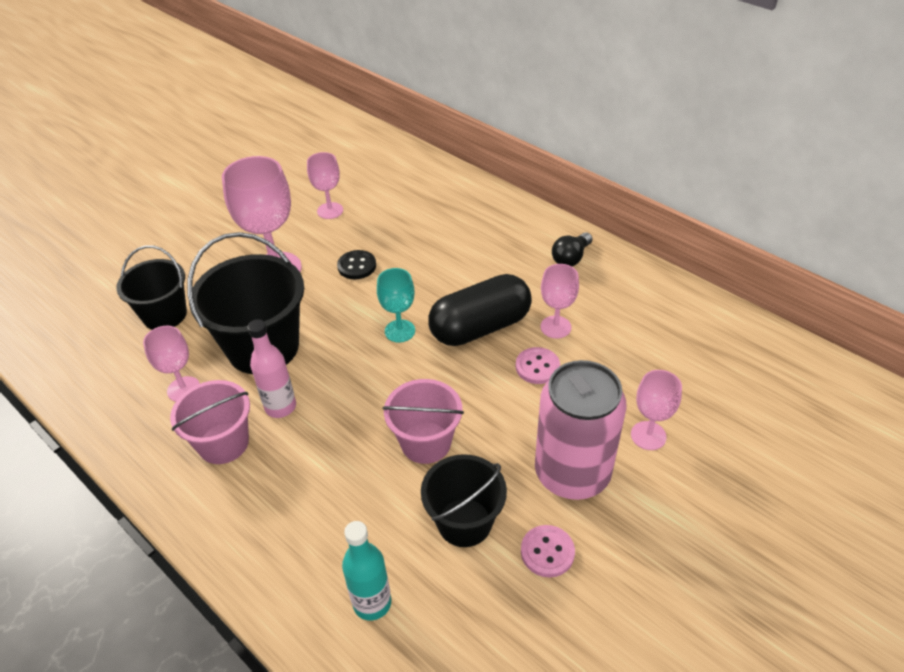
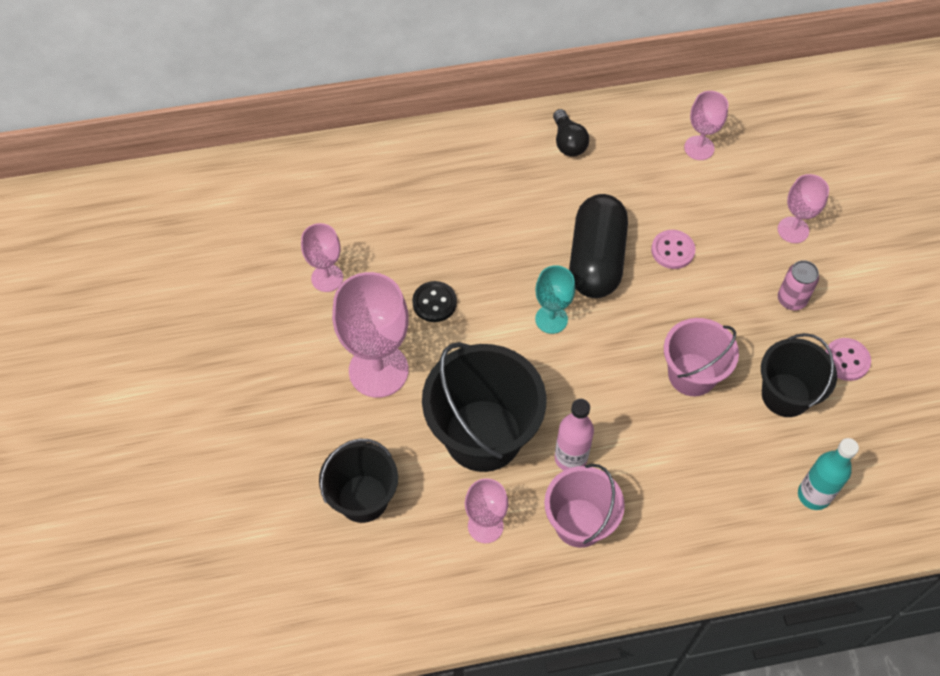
camera: 55 degrees left, 15 degrees up
pink can [535,360,627,500] -> pink can [778,260,819,310], size x0.45
pink goblet [540,264,579,339] -> pink goblet moved to [684,91,728,160]

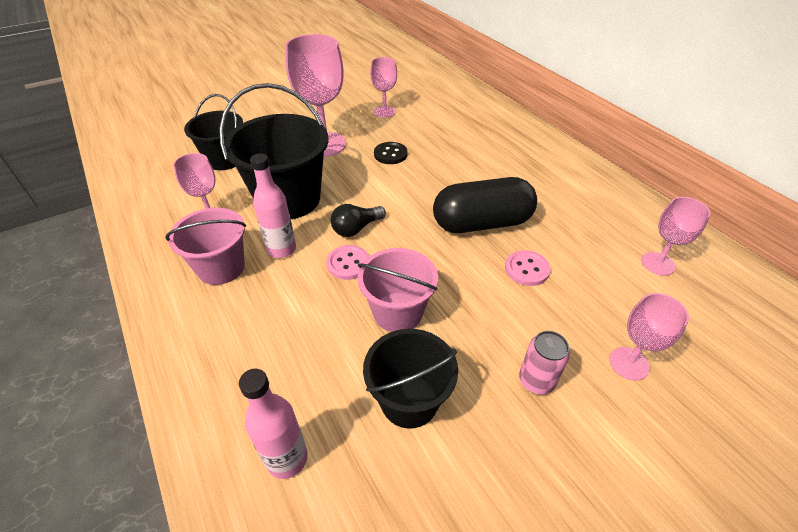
camera: 70 degrees right, 15 degrees down
turquoise goblet [535,265,575,334] -> none
black light bulb [553,109,589,157] -> black light bulb moved to [331,204,386,237]
turquoise bottle [798,438,859,510] -> pink bottle [239,369,308,479]
pink button [825,338,871,381] -> pink button moved to [326,245,369,280]

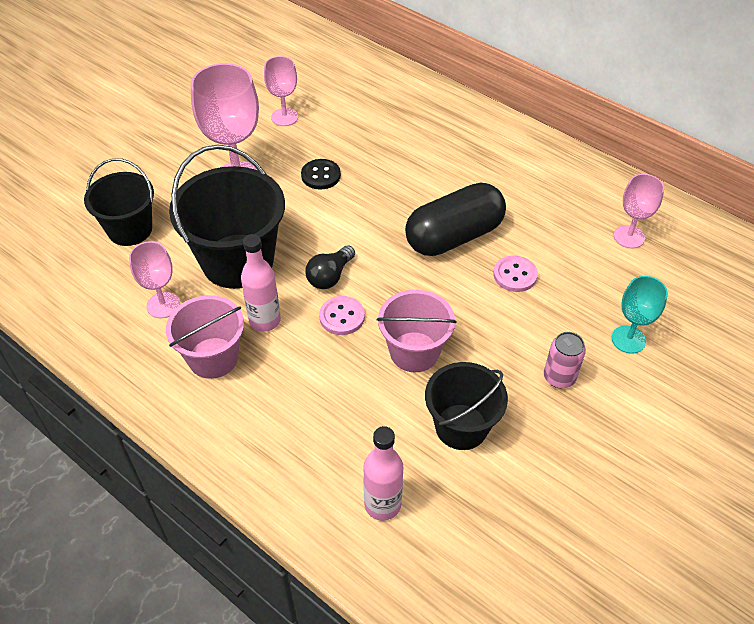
camera: 20 degrees left, 5 degrees up
pink goblet [609,293,689,381] -> turquoise goblet [612,276,668,354]

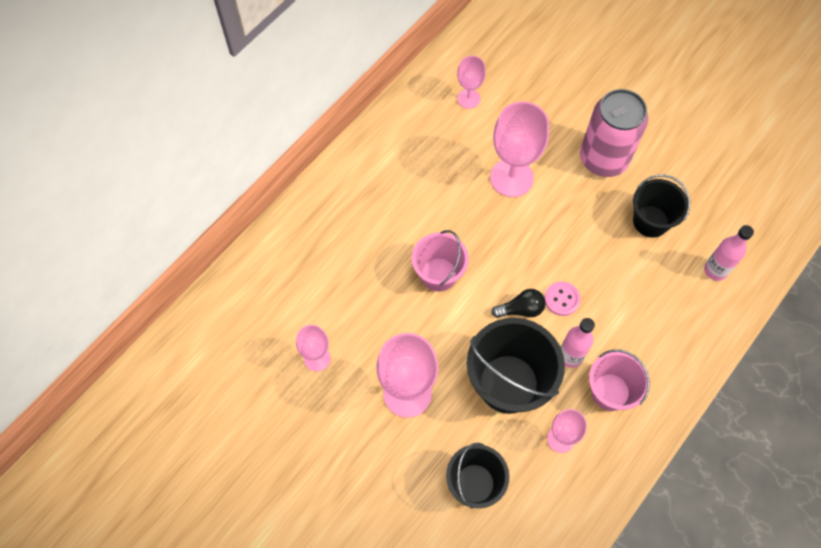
camera: 90 degrees left, 15 degrees up
black button [301,159,341,190] -> none
black light bulb [305,245,355,289] -> black light bulb turned 45 degrees counterclockwise [491,289,546,318]
pink bucket [377,290,457,372] -> pink bucket moved to [412,230,469,292]
black capsule [405,182,506,256] -> none
pink button [493,255,538,292] -> pink goblet [490,101,549,197]
pink can [544,332,586,388] -> pink can [580,89,648,177], size x2.24
turquoise goblet [612,276,668,354] -> none

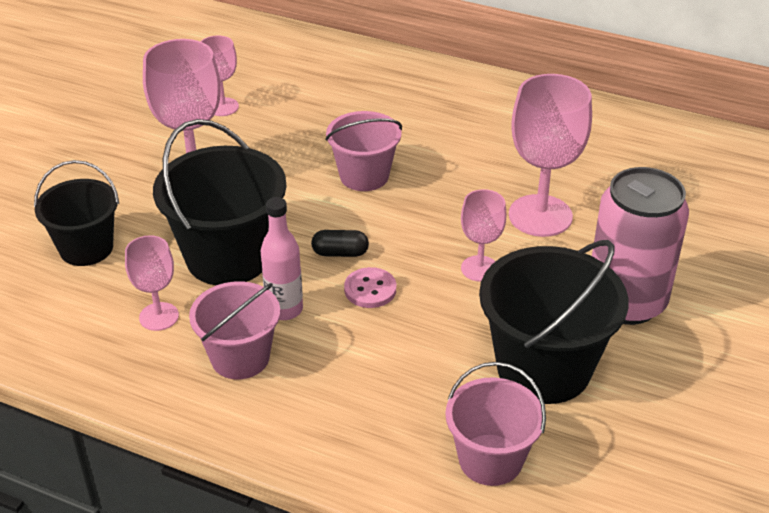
camera: 75 degrees right, 25 degrees down
pink goblet [457,56,486,109] -> pink goblet moved to [461,189,506,282]
black light bulb [491,289,546,318] -> black capsule [311,230,369,257]
black bucket [633,174,690,238] -> black bucket [479,240,629,404], size x1.58
pink bottle [704,225,754,281] -> pink bucket [445,362,546,486]

